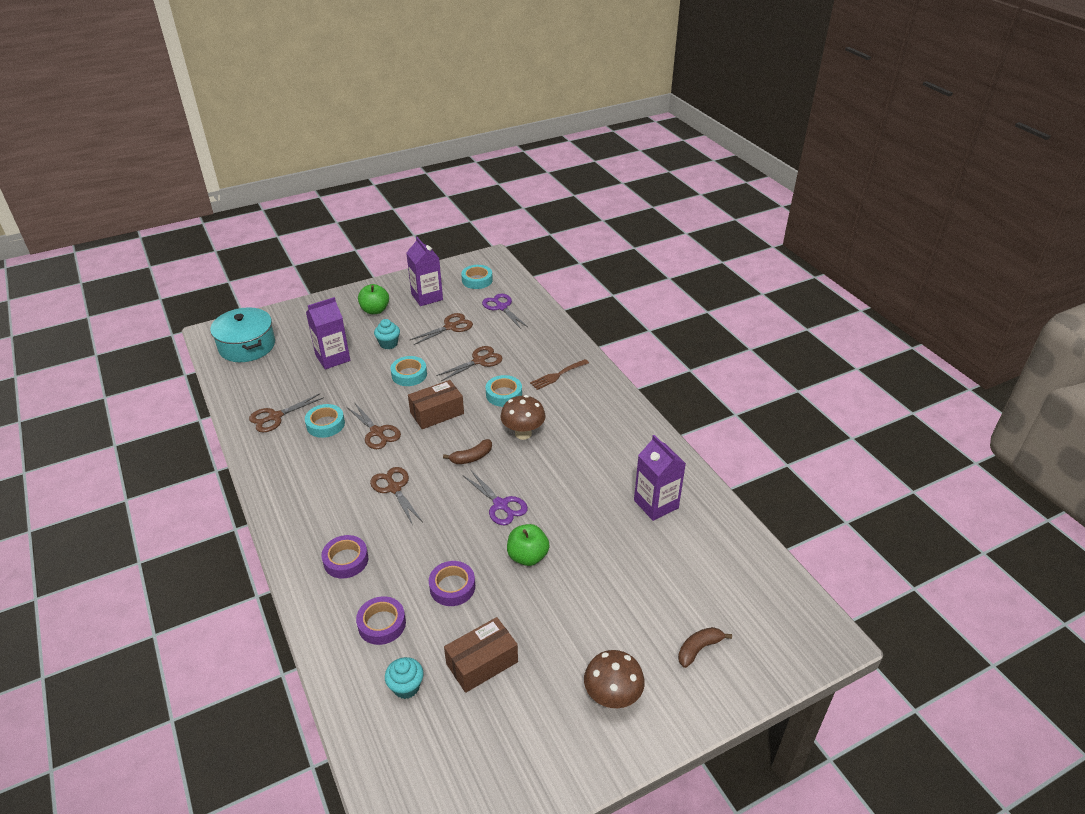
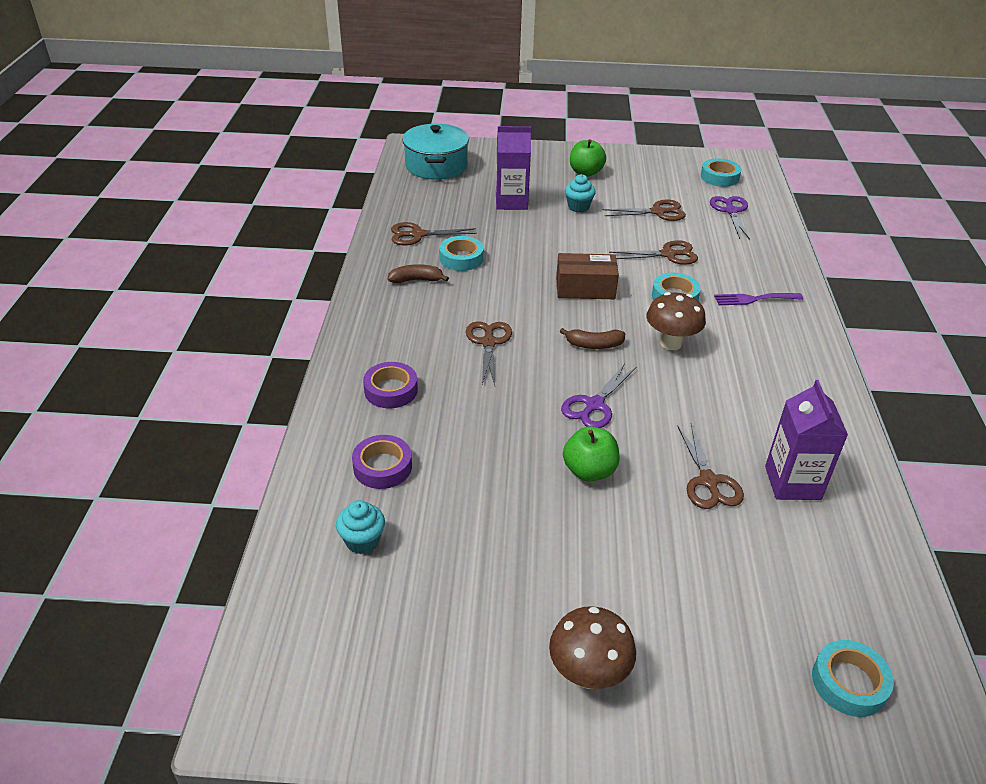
camera: 30 degrees right, 0 degrees up
brown scissors [347,402,401,449] -> brown scissors moved to [677,424,744,509]
turquoise tape [390,356,427,386] -> turquoise tape moved to [812,640,894,717]
purple carton [406,237,443,306] -> none
purple tape [429,561,475,606] -> none
brown box [444,617,518,693] -> none
purple scissors [463,470,528,525] -> purple scissors turned 45 degrees clockwise [561,364,636,428]
brown fork [530,359,589,390] -> purple fork [714,293,803,305]
brown banana [678,627,732,668] -> brown banana moved to [388,264,449,283]

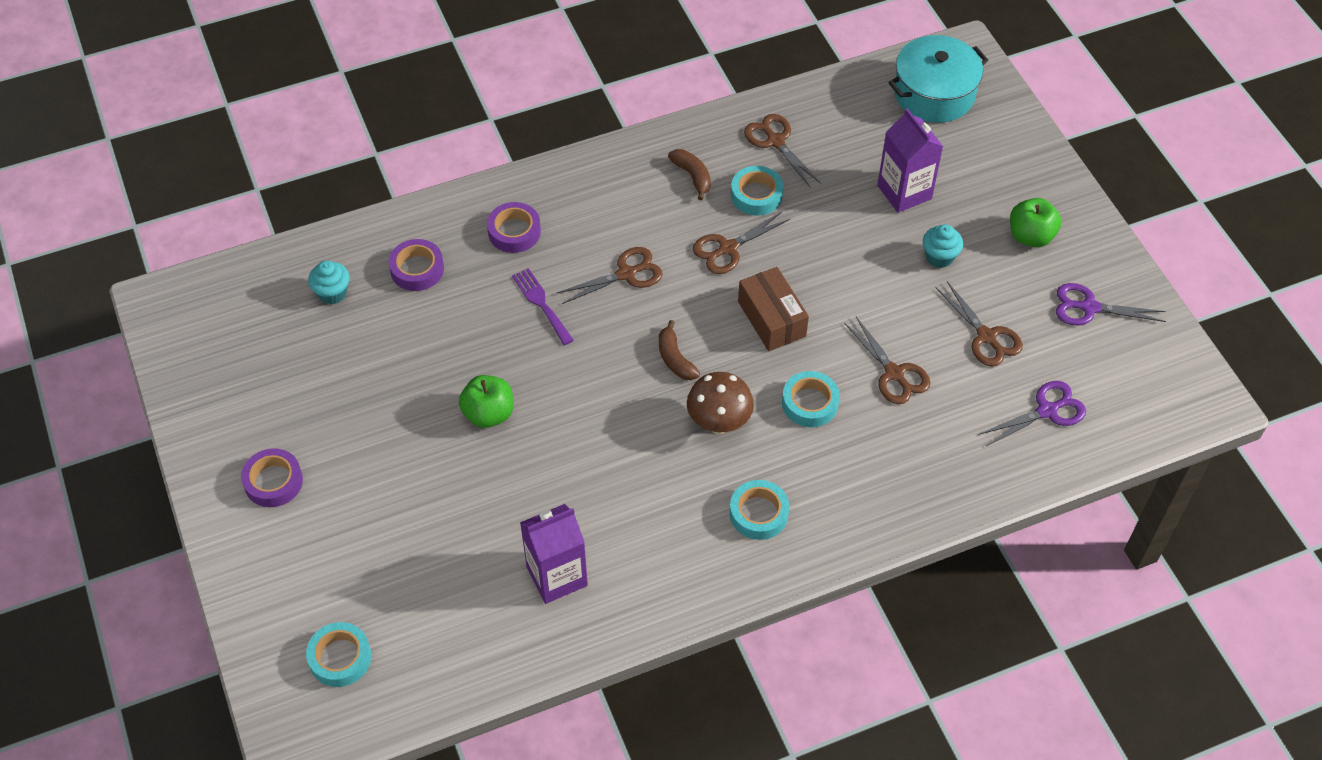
camera: 65 degrees right, 15 degrees up
brown mushroom [549,606,636,689] -> purple tape [241,448,303,507]
purple scissors [561,364,636,428] -> purple scissors moved to [1056,283,1166,325]
brown scissors [677,424,744,509] -> brown scissors moved to [693,211,790,274]
turquoise tape [701,158,741,187] -> turquoise tape moved to [730,480,789,540]
purple fork [714,293,803,305] -> purple fork moved to [512,268,574,345]

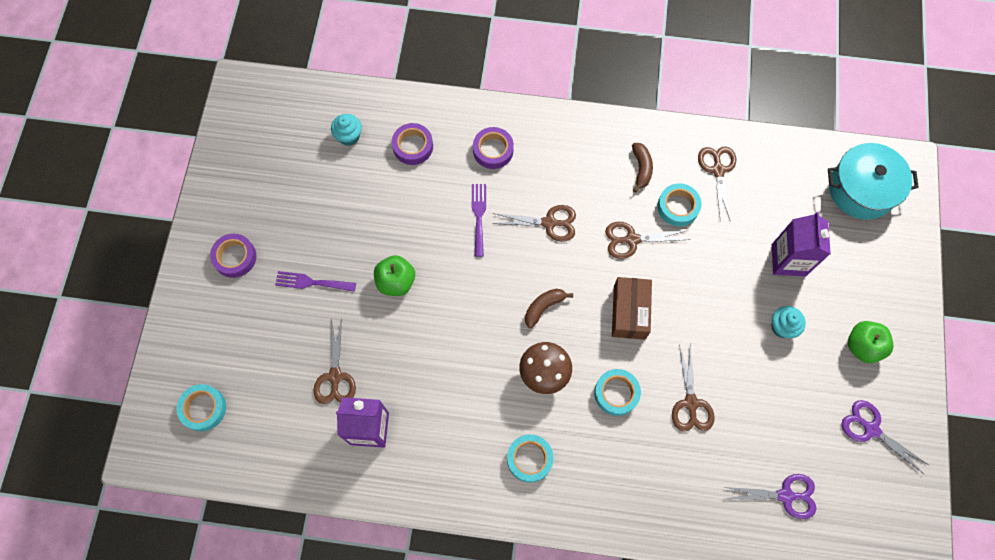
camera: 30 degrees right, 15 degrees up
brown banana [659,320,700,380] -> brown banana turned 45 degrees clockwise [525,289,573,328]
brown scissors [936,281,1023,367] -> brown scissors moved to [314,318,356,404]
none -> purple fork [275,271,356,292]

